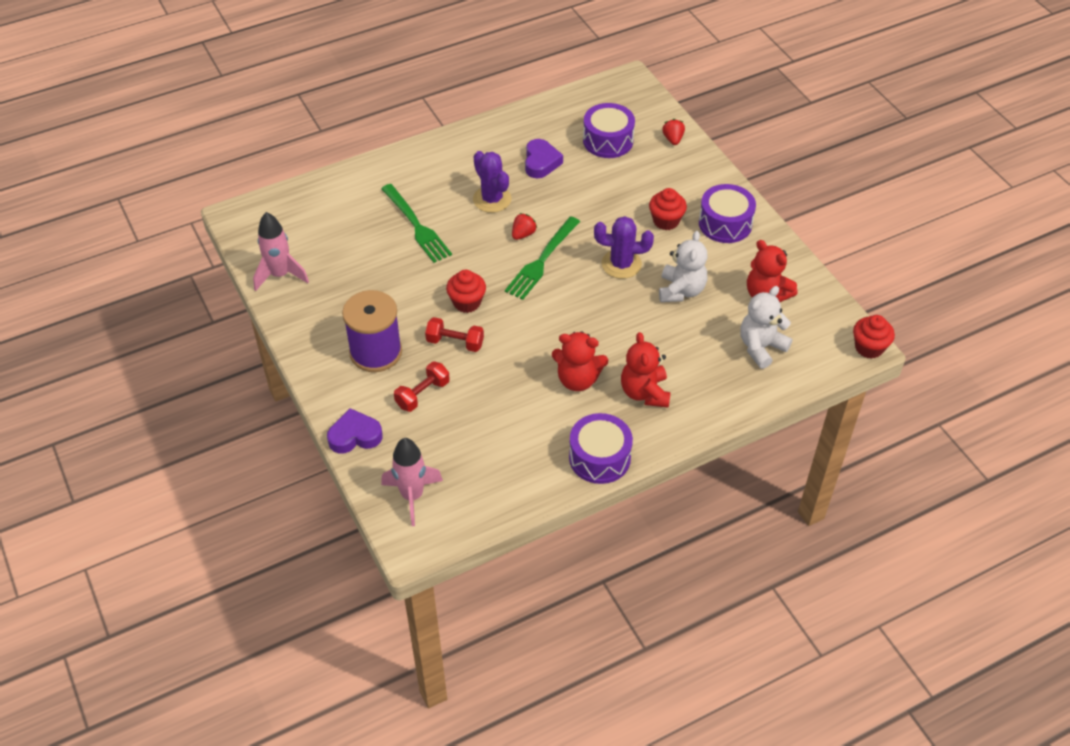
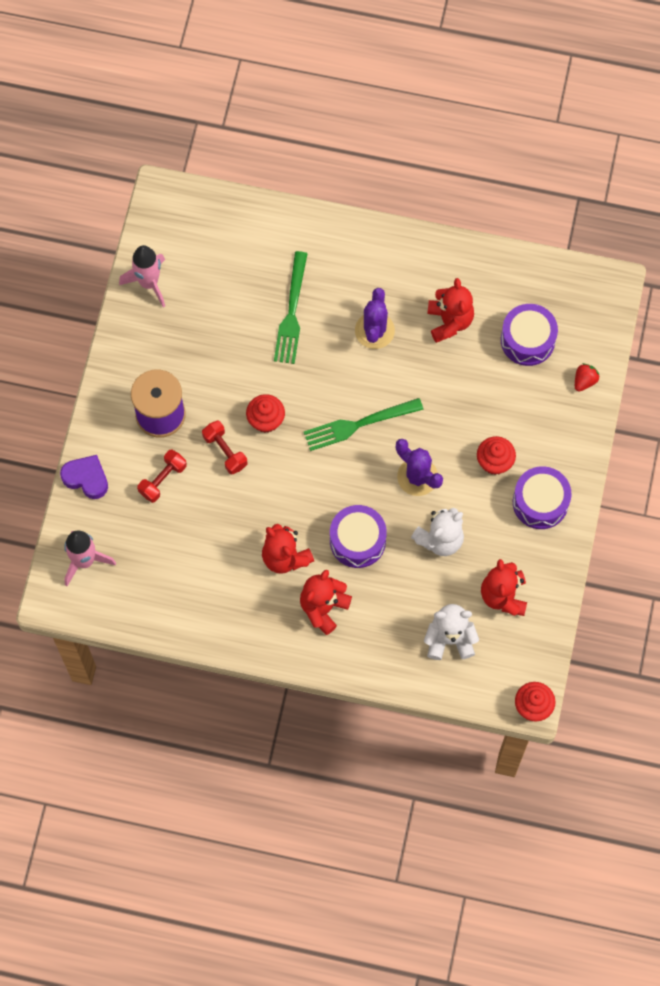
camera: 40 degrees right, 20 degrees up
red dumbbell [394,362,450,412] -> red dumbbell turned 45 degrees counterclockwise [137,449,187,503]
red strawberry [512,213,537,240] -> none
purple heart [525,139,563,178] -> red teddy bear [427,278,474,343]
purple drum [569,413,633,484] -> purple drum moved to [330,505,387,568]

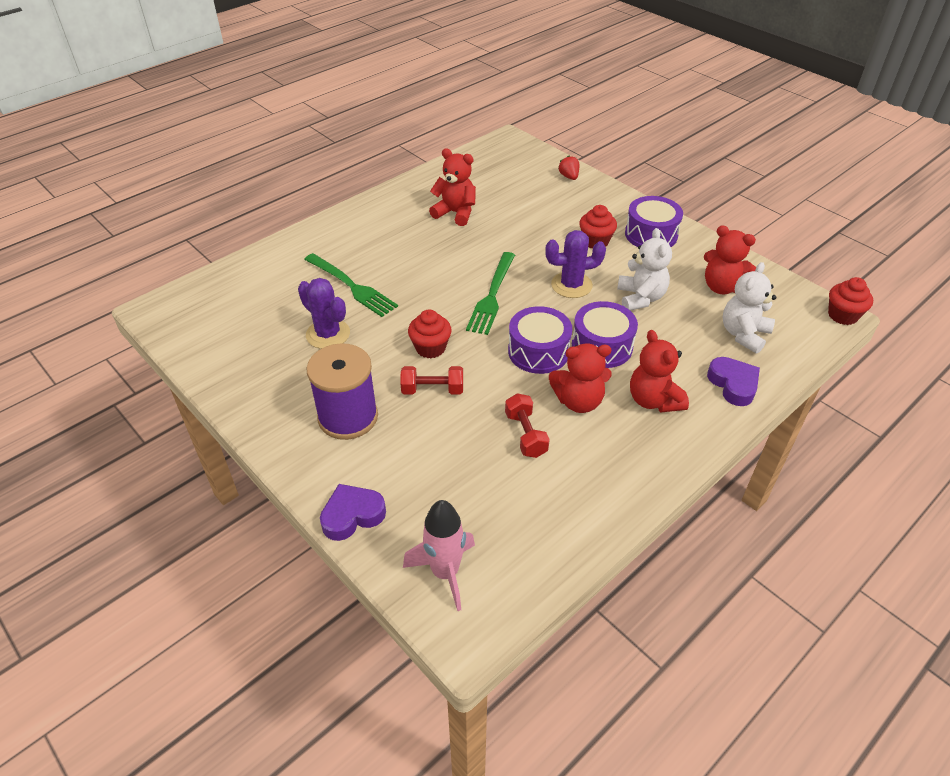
camera: 55 degrees left, 25 degrees down
pink rocket [119,245,165,307] -> none
red dumbbell [137,449,187,503] -> red dumbbell moved to [505,393,550,458]
purple cactus [355,288,395,349] -> purple cactus moved to [298,278,350,349]
purple drum [501,304,558,366] -> purple drum moved to [508,306,572,374]
none -> purple heart [707,357,760,406]

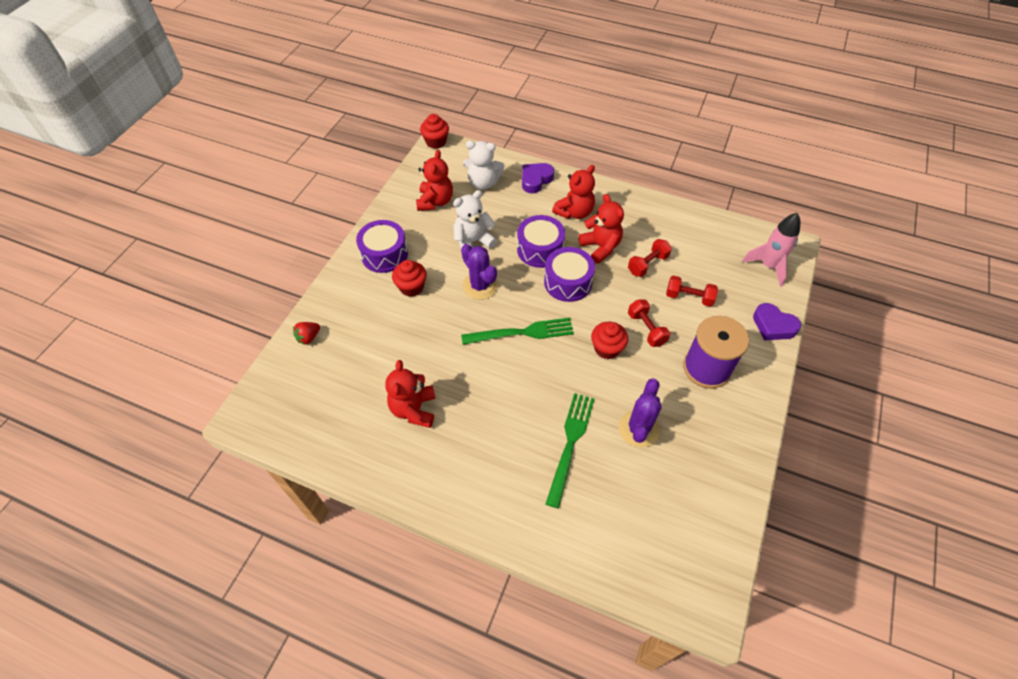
camera: 115 degrees left, 10 degrees up
none -> red dumbbell [666,276,718,307]

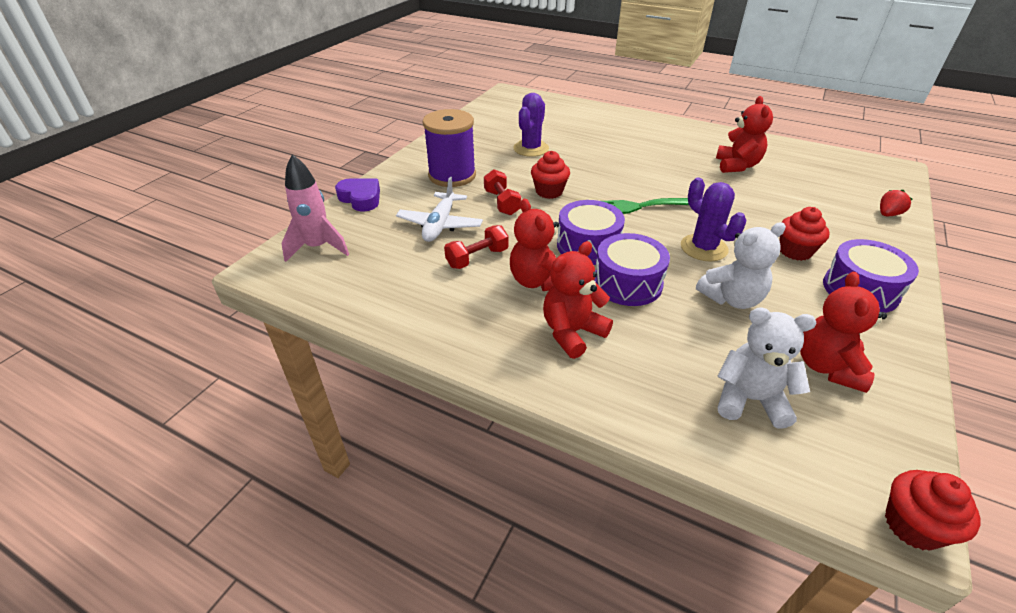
camera: 175 degrees left, 15 degrees down
purple heart [522,163,554,194] -> none
green fork [546,393,594,508] -> none
red dumbbell [666,276,718,307] -> white plane [396,177,483,242]

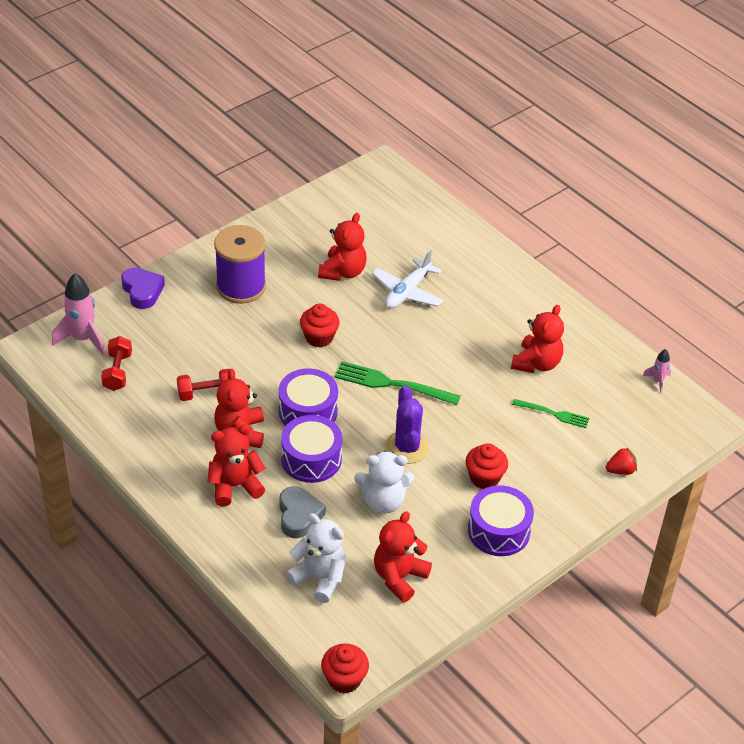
camera: 20 degrees right, 5 degrees up
white plane [396,177,483,242] -> white plane moved to [372,249,443,308]
red dumbbell [484,169,521,216] -> red dumbbell moved to [101,336,132,391]
purple cactus [513,93,549,157] -> red teddy bear [318,213,367,281]
none -> grey heart [279,486,326,538]
none -> green fork [512,399,589,428]
none -> pink rocket [643,349,671,393]

